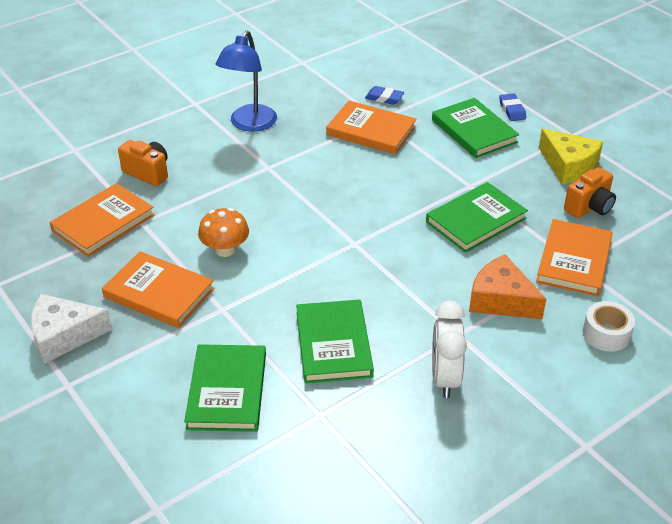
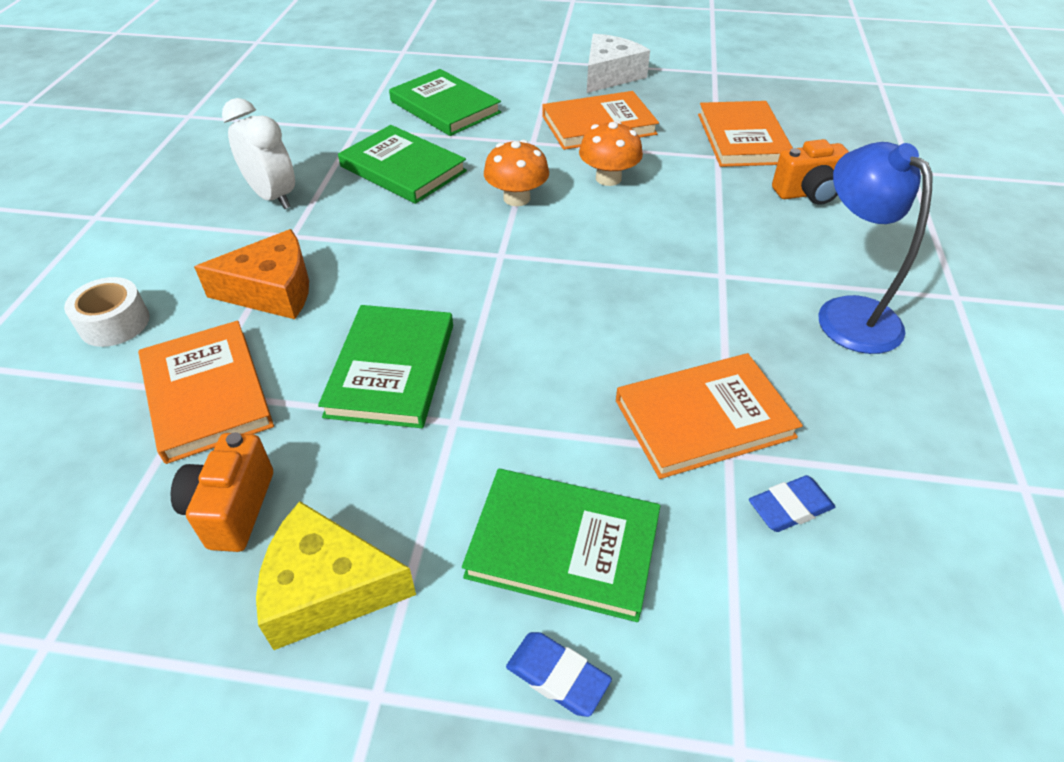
camera: 135 degrees right, 5 degrees up
none -> orange mushroom [484,140,549,206]

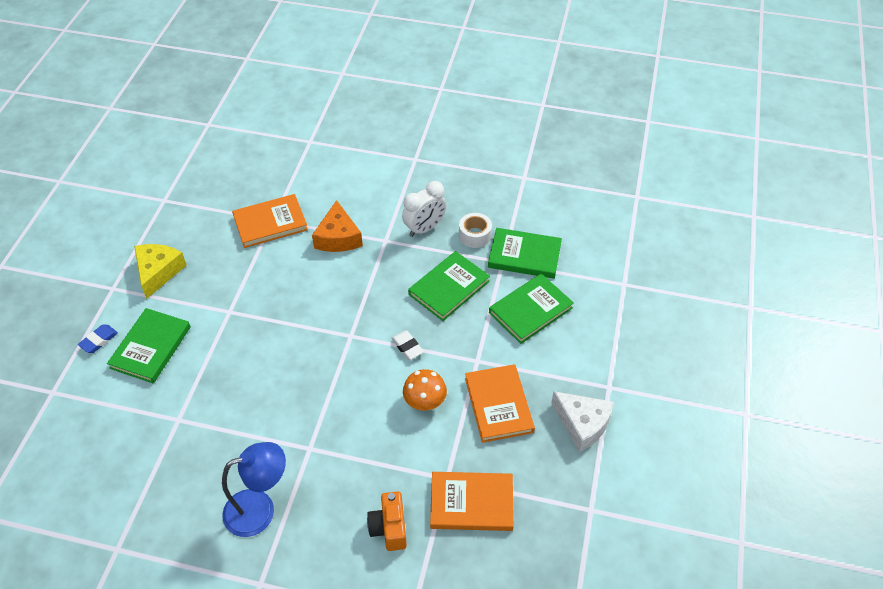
camera: 95 degrees right, 5 degrees up
white tape [64,277,150,347] -> white tape moved to [459,213,492,248]
orange camera [171,432,273,552] -> none
green book [318,305,453,428] -> green book moved to [488,228,562,279]
orange mushroom [484,140,549,206] -> white eraser [391,331,424,360]
orange book [616,353,803,479] -> none
blue eraser [749,475,835,532] -> none

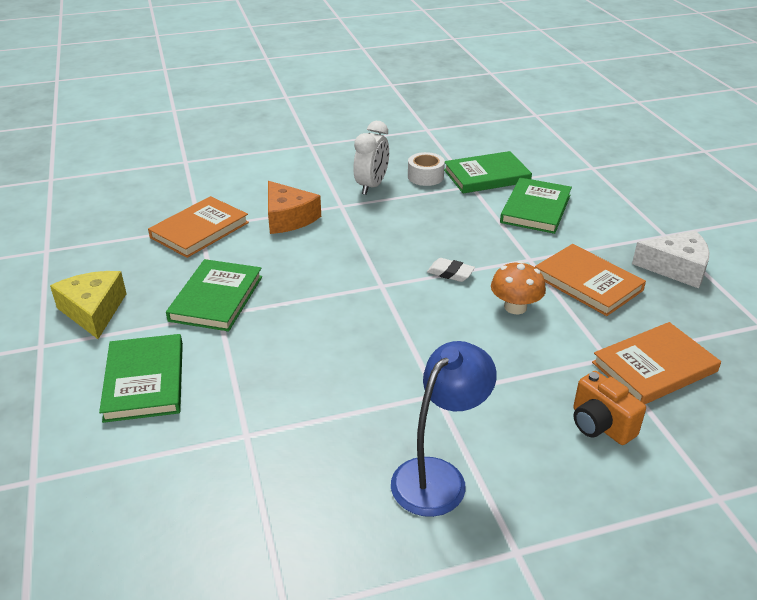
camera: 30 degrees left, 15 degrees down
blue eraser [78,324,118,353] -> none
green book [408,251,490,321] -> green book moved to [166,259,262,331]

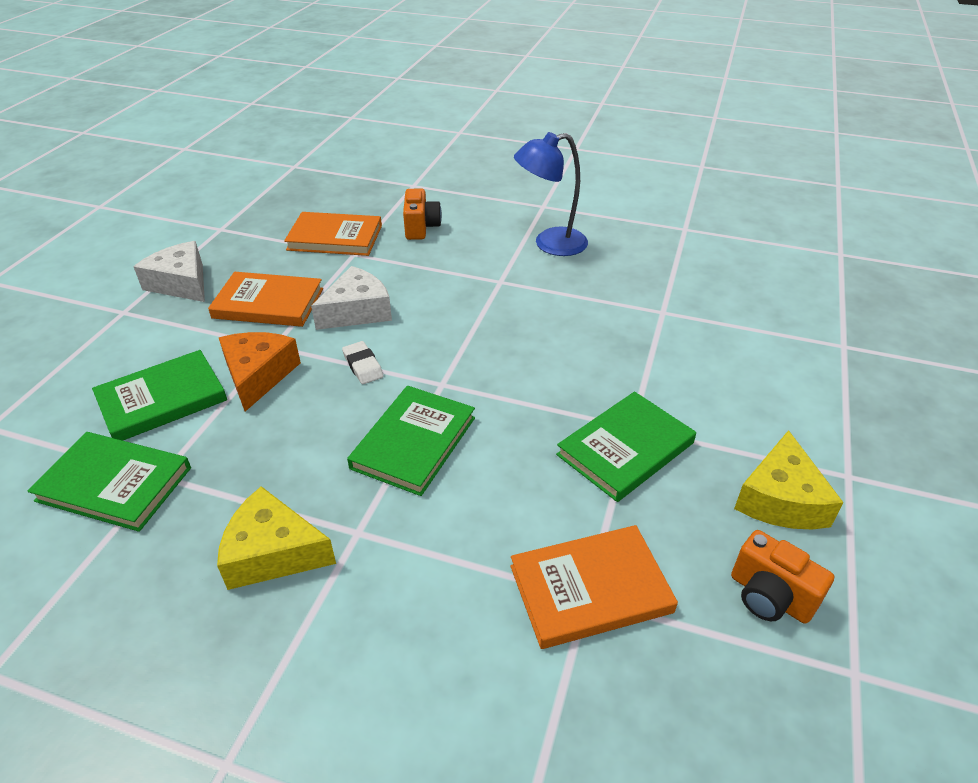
camera: 145 degrees left, 5 degrees up
green book [99,334,183,423] -> green book moved to [347,386,475,496]
orange cheese [268,181,321,234] -> orange cheese moved to [219,332,301,412]
white clock [353,121,389,195] -> yellow cheese [217,486,336,590]
white tape [408,152,445,186] -> none
orange mushroom [491,261,546,314] -> white cheese [311,266,392,330]
orange book [535,244,646,316] -> orange book turned 75 degrees counterclockwise [208,272,323,327]
none -> orange camera [731,530,834,624]

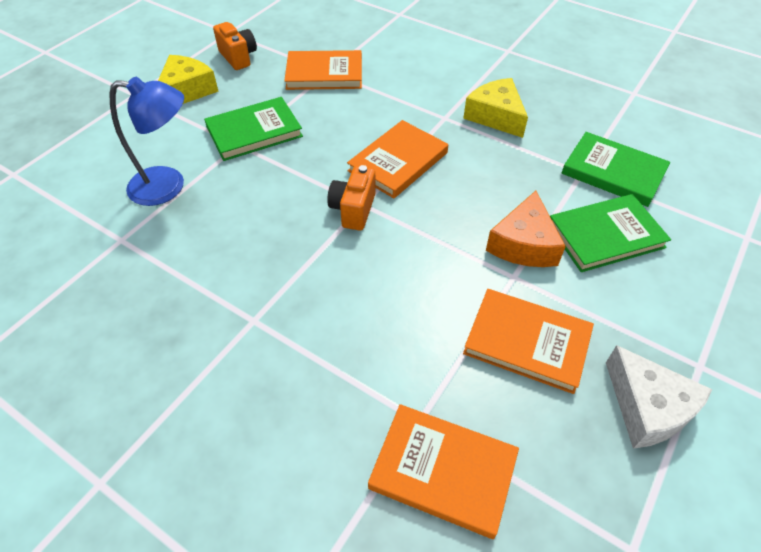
camera: 165 degrees left, 10 degrees up
yellow cheese [217,486,336,590] -> yellow cheese turned 150 degrees counterclockwise [463,78,528,138]
white cheese [311,266,392,330] -> none
white eraser [342,341,384,384] -> none
green book [347,386,475,496] -> orange book [347,120,448,198]
orange camera [403,188,442,240] -> orange camera moved to [327,165,376,231]
blue lamp [514,132,588,256] -> blue lamp moved to [109,77,184,206]

